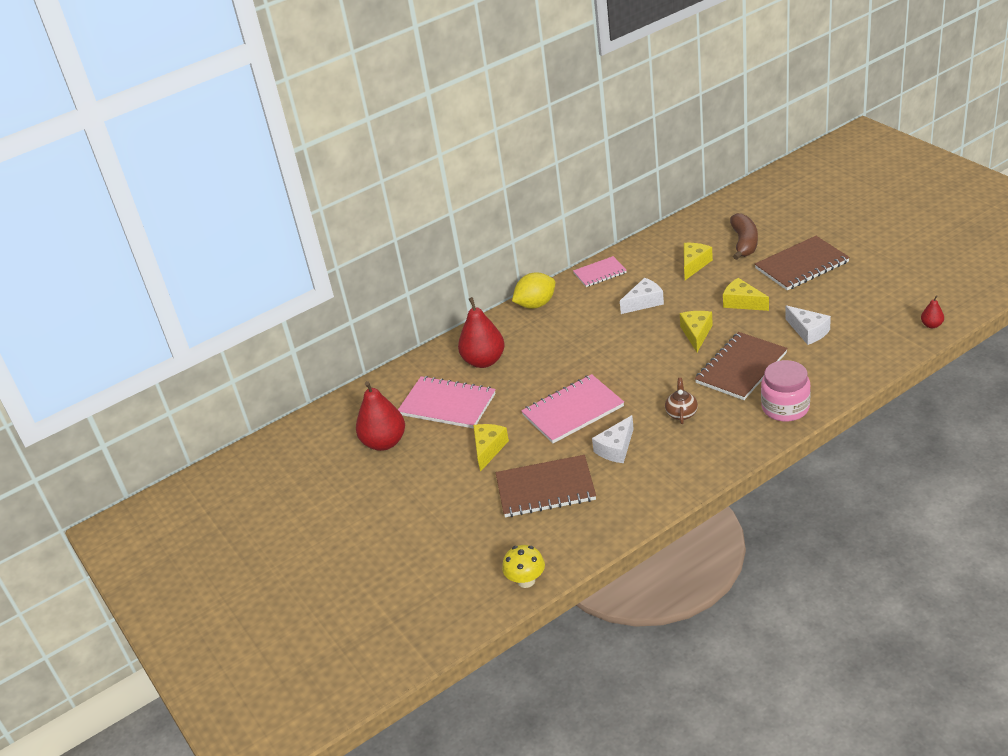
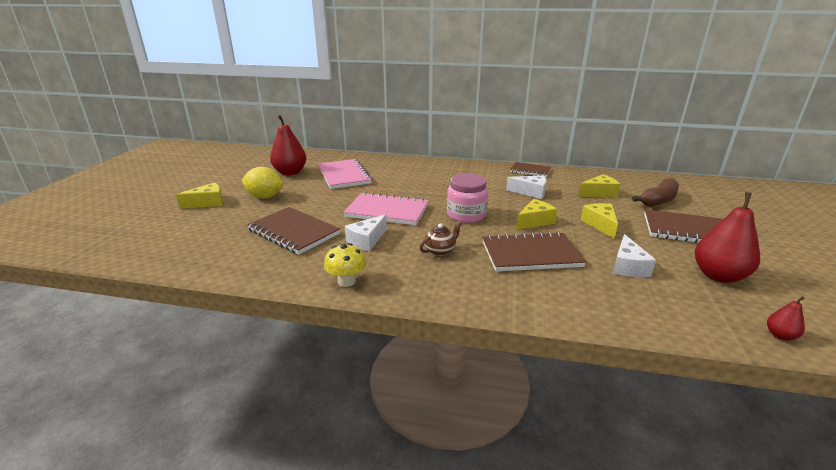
camera: 40 degrees right, 10 degrees down
red pear [458,297,505,368] -> red pear moved to [695,192,760,283]
yellow cheese [473,424,509,472] -> yellow cheese moved to [176,182,223,208]
yellow mushroom [502,545,545,588] -> yellow mushroom moved to [324,243,366,287]
yellow lemon [512,272,555,309] -> yellow lemon moved to [242,167,283,198]
pink notebook [573,256,627,287] -> brown notebook [510,162,551,177]
white cheese [592,415,634,463] -> white cheese turned 45 degrees counterclockwise [345,214,387,251]
pink jar [761,360,811,422] -> pink jar moved to [447,174,488,223]

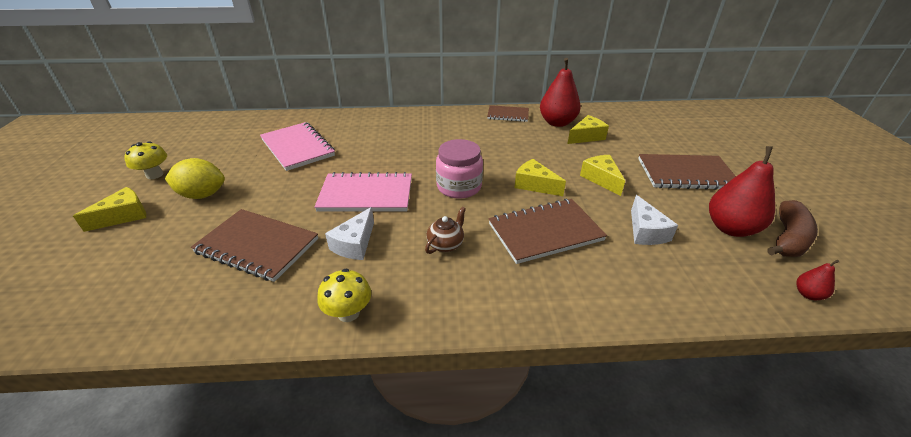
camera: 15 degrees left, 10 degrees up
red pear [270,115,306,175] -> red pear moved to [540,58,581,127]
white cheese [506,176,547,199] -> none
yellow cheese [516,199,557,230] -> yellow cheese turned 90 degrees counterclockwise [514,159,566,196]
brown banana [632,178,679,207] -> brown banana moved to [767,200,818,257]
none -> yellow mushroom [124,141,167,179]

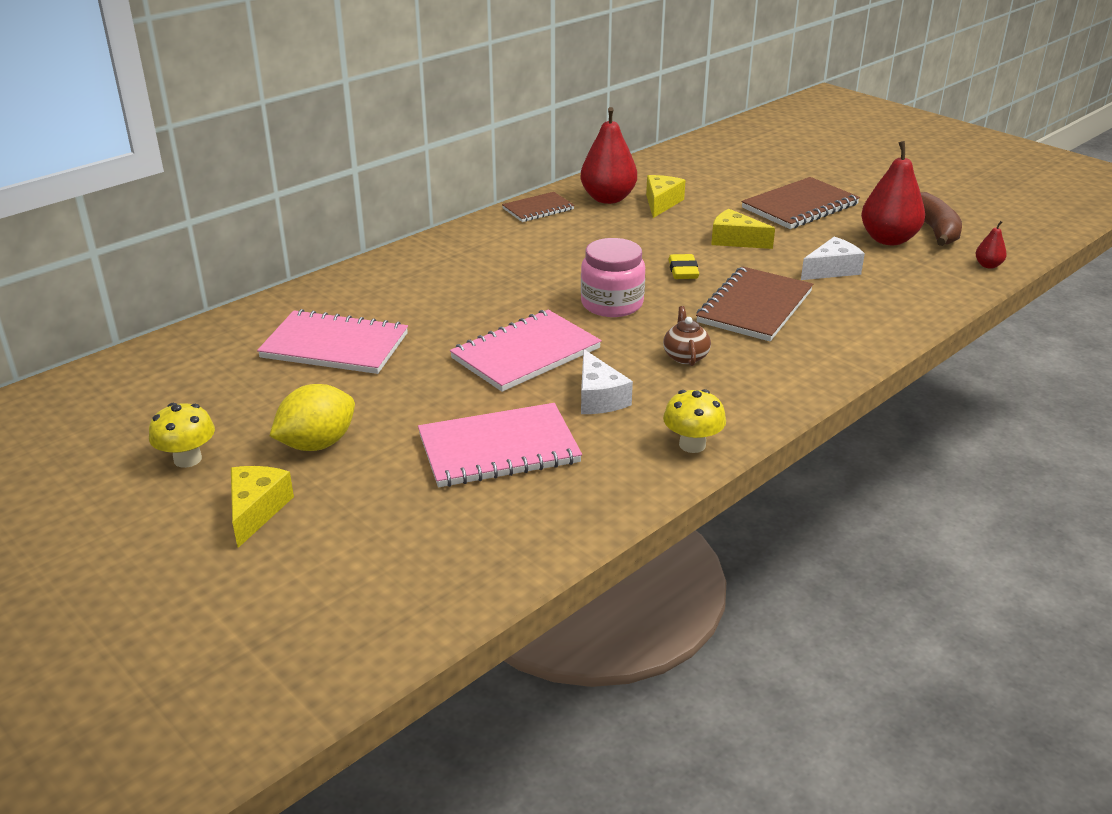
camera: 40 degrees left, 5 degrees down
brown notebook [191,209,318,282] -> pink notebook [418,403,582,487]
yellow cheese [514,159,566,196] -> yellow eraser [669,254,699,279]
white cheese [631,195,678,245] -> white cheese turned 75 degrees counterclockwise [801,237,865,280]

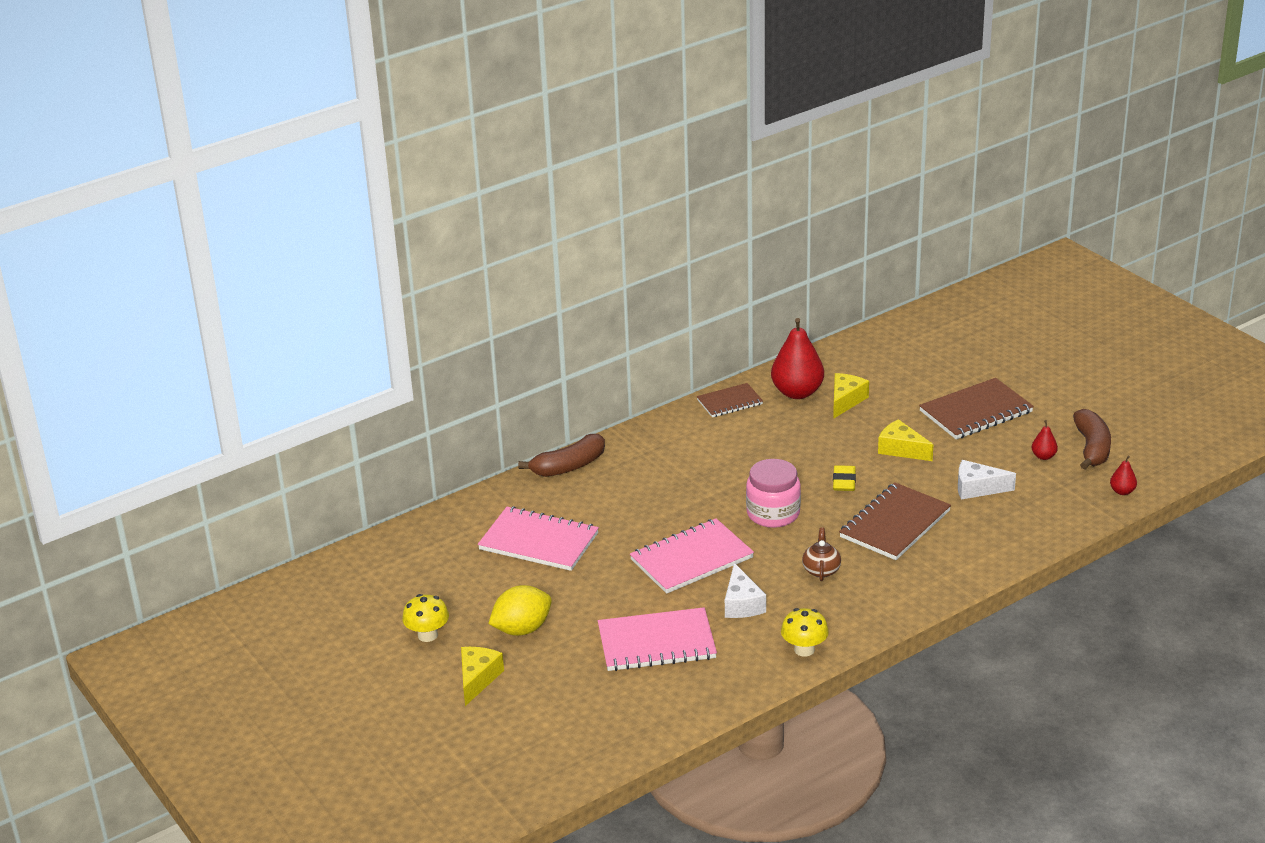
camera: 10 degrees right, 0 degrees up
white cheese [801,237,865,280] -> white cheese turned 150 degrees counterclockwise [958,460,1016,499]
red pear [861,141,925,245] -> red pear [1032,420,1058,460], size x0.46
none -> brown banana [518,434,605,477]

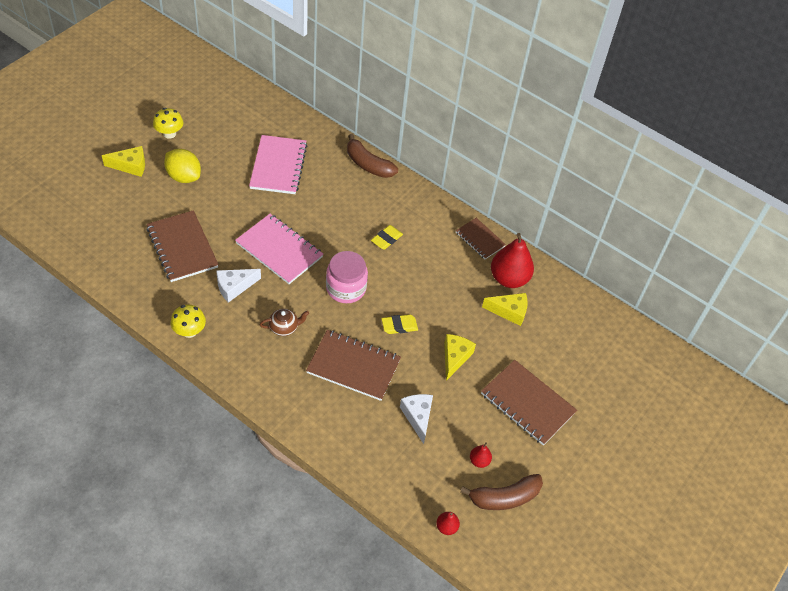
camera: 65 degrees right, 20 degrees up
pink notebook [598,607,717,671] -> brown notebook [146,210,219,282]
none -> yellow eraser [371,225,403,250]

